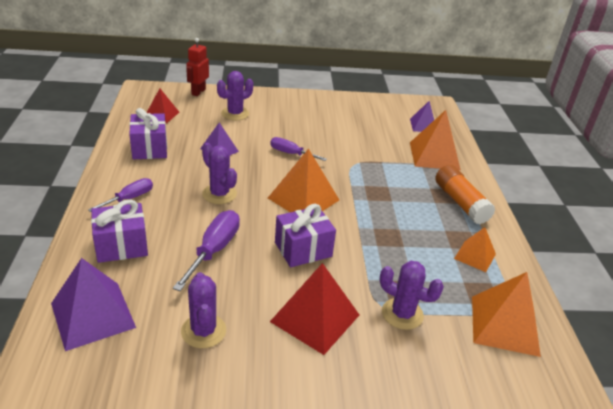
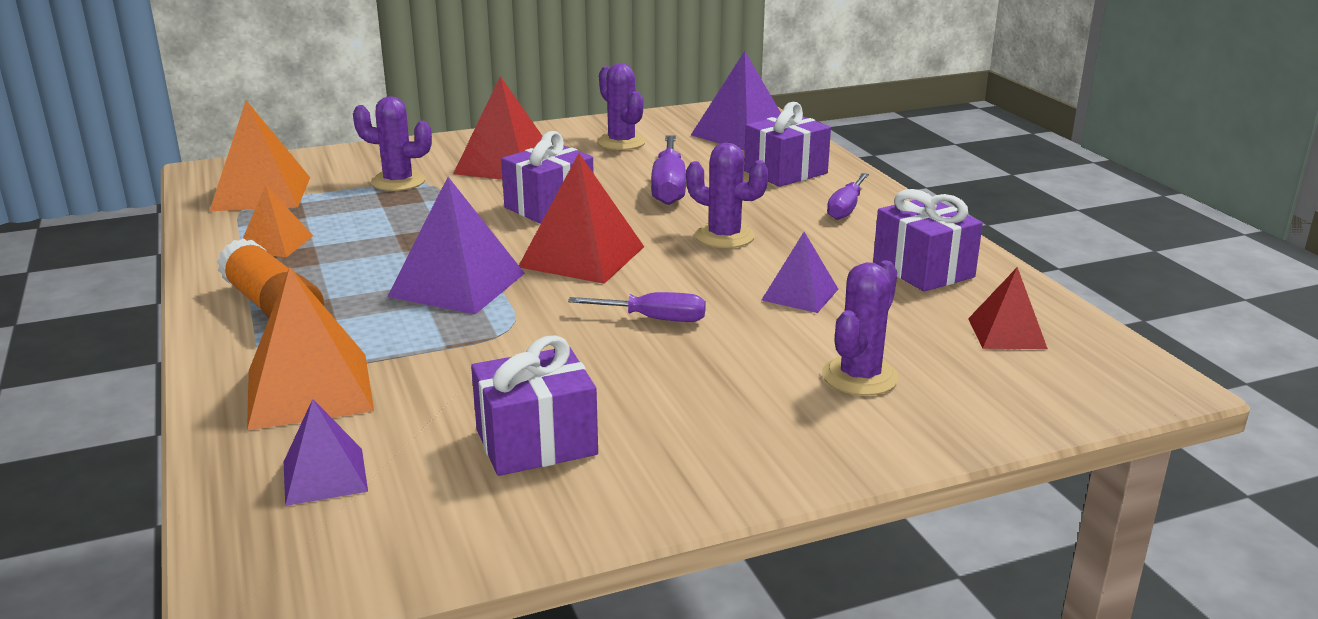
camera: 165 degrees right, 10 degrees down
red robot [186,38,209,96] -> none
orange pyramid [268,148,339,212] -> red pyramid [519,153,644,284]
none -> purple pyramid [387,177,525,314]
none -> purple gift [471,335,598,476]

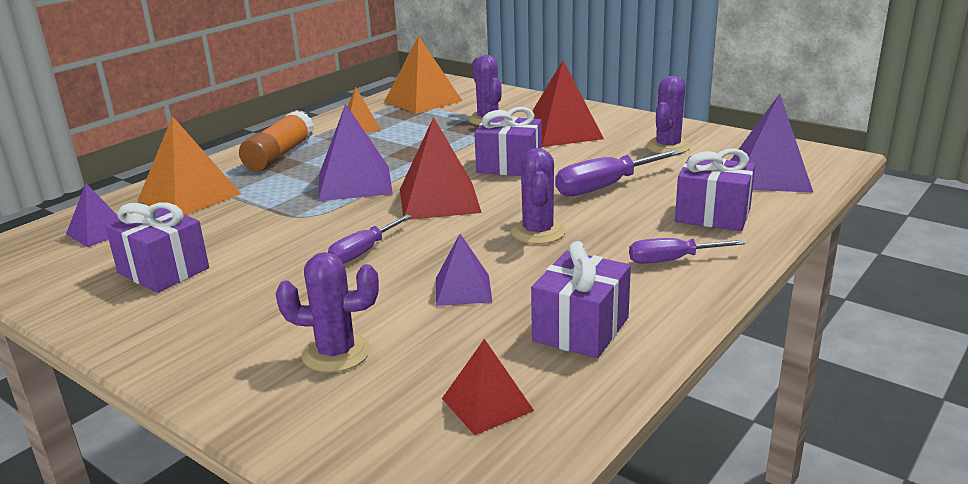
camera: 60 degrees right, 0 degrees up
purple screwdriver [568,292,706,322] -> purple screwdriver turned 60 degrees clockwise [328,214,412,264]

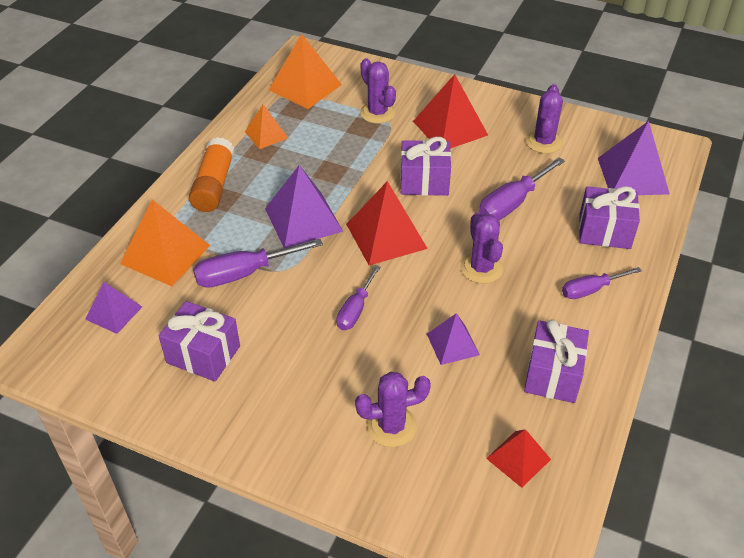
camera: 15 degrees left, 20 degrees up
none -> purple screwdriver [193,239,323,288]

